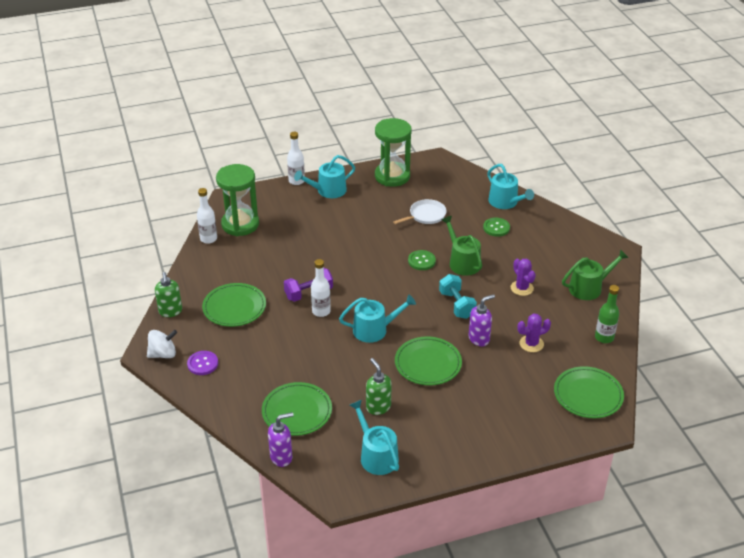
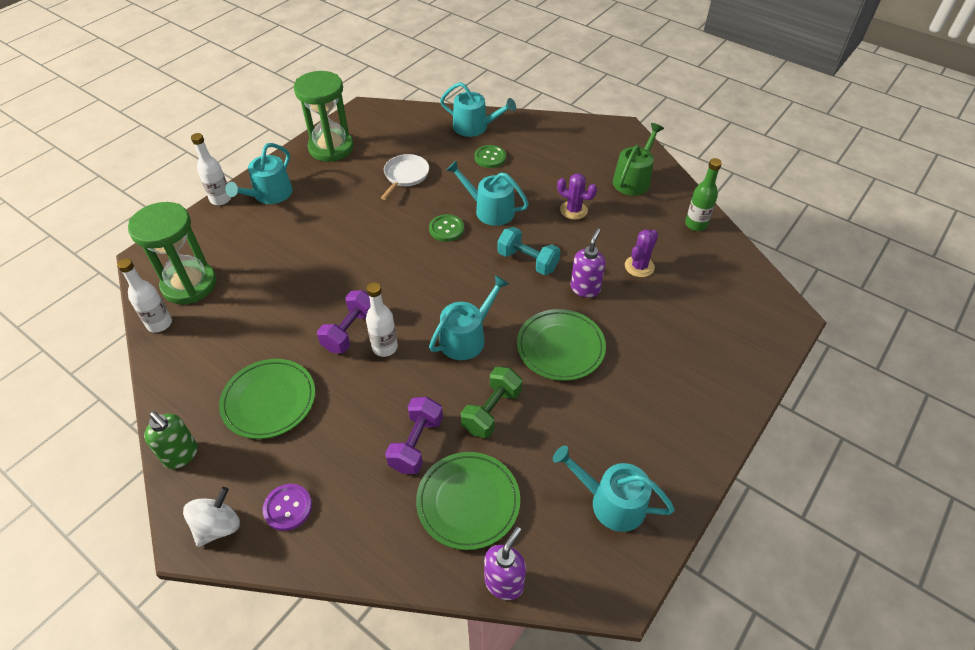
camera: 35 degrees left, 10 degrees up
green soap dispenser [366,358,392,415] -> none
green watering can [442,216,482,276] -> turquoise watering can [446,160,529,226]
green plate [554,366,624,418] -> none
none -> purple dumbbell [385,397,443,474]
none -> green dumbbell [461,367,522,438]

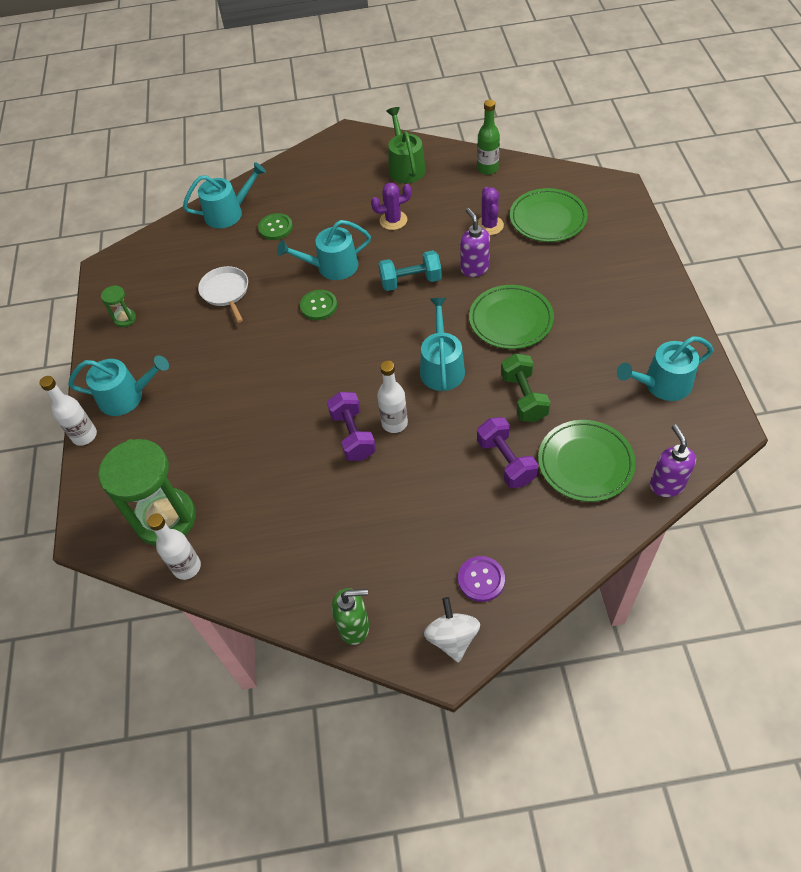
camera: 40 degrees left, 5 degrees up
green plate [219,359,315,439] -> green plate moved to [510,188,588,242]
turquoise watering can [225,143,293,204] -> turquoise watering can turned 75 degrees counterclockwise [68,355,169,416]
green hourglass [294,71,353,162] -> green hourglass [101,285,136,327], size x0.43

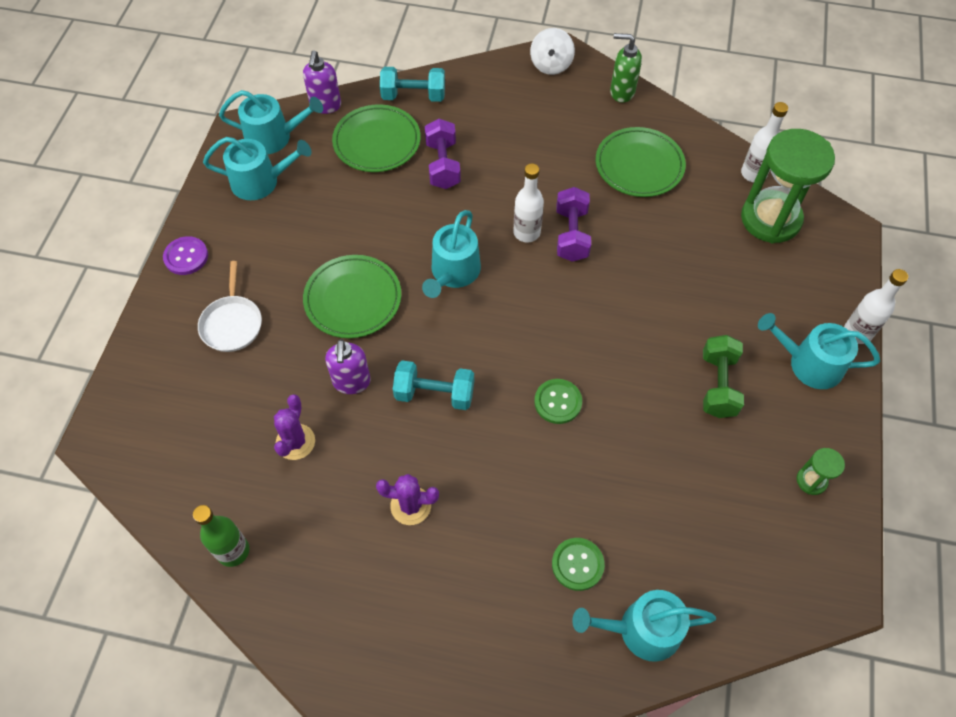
camera: 165 degrees left, 5 degrees up
white pan [198,266,248,323] -> white pan moved to [198,261,262,352]
turquoise watering can [277,220,371,280] -> turquoise watering can moved to [219,90,323,154]
green watering can [386,107,426,183] -> none
purple button [458,556,505,602] -> purple button moved to [163,236,208,275]
green dumbbell [501,353,551,422] -> green dumbbell moved to [703,335,744,418]
green plate [510,188,588,242] -> green plate moved to [596,127,686,197]
none -> turquoise dumbbell [380,67,445,102]

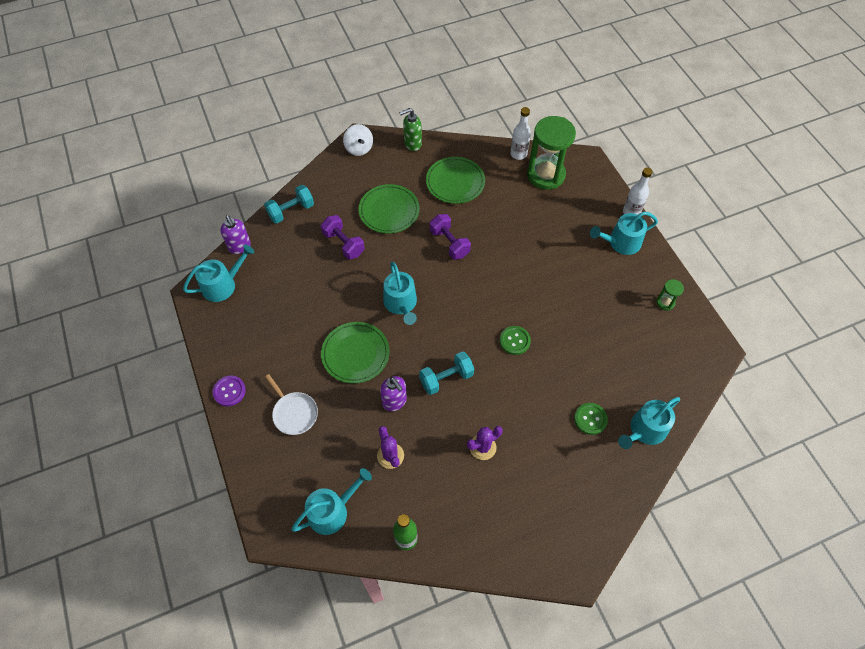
camera: 35 degrees left, 0 degrees up
turquoise watering can [203,137,312,200] -> turquoise watering can moved to [291,468,372,535]
green plate [332,104,421,172] -> green plate moved to [358,184,420,234]
white bottle [513,164,544,242] -> none
green dumbbell [703,335,744,418] -> none

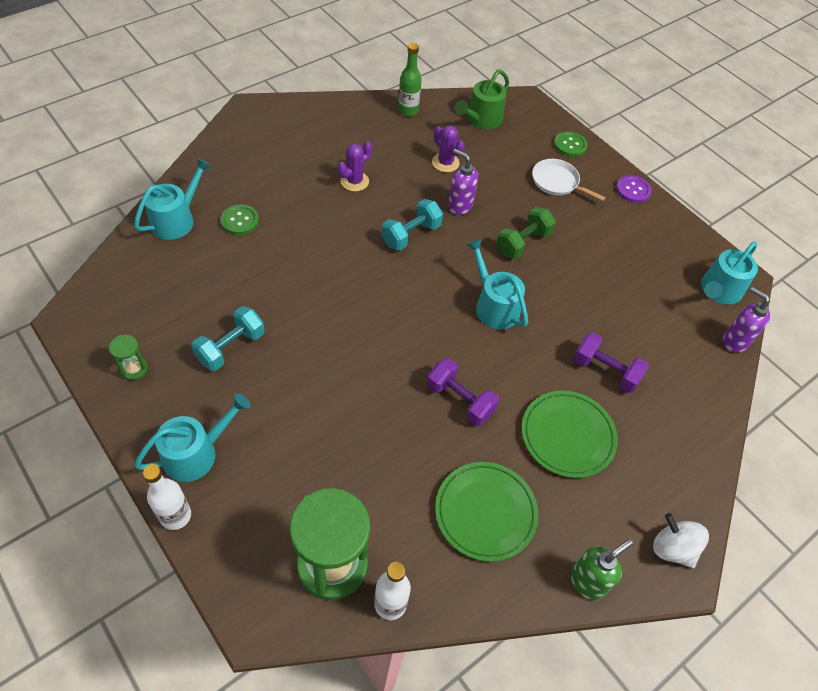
camera: 160 degrees right, 5 degrees down
turquoise dumbbell [264,185,314,224] -> turquoise dumbbell moved to [191,306,265,371]
turquoise watering can [291,468,372,535] -> green watering can [455,69,509,129]
green plate [321,322,390,384] -> green dumbbell [496,207,556,259]
green button [500,326,531,355] -> green button moved to [554,131,588,157]

